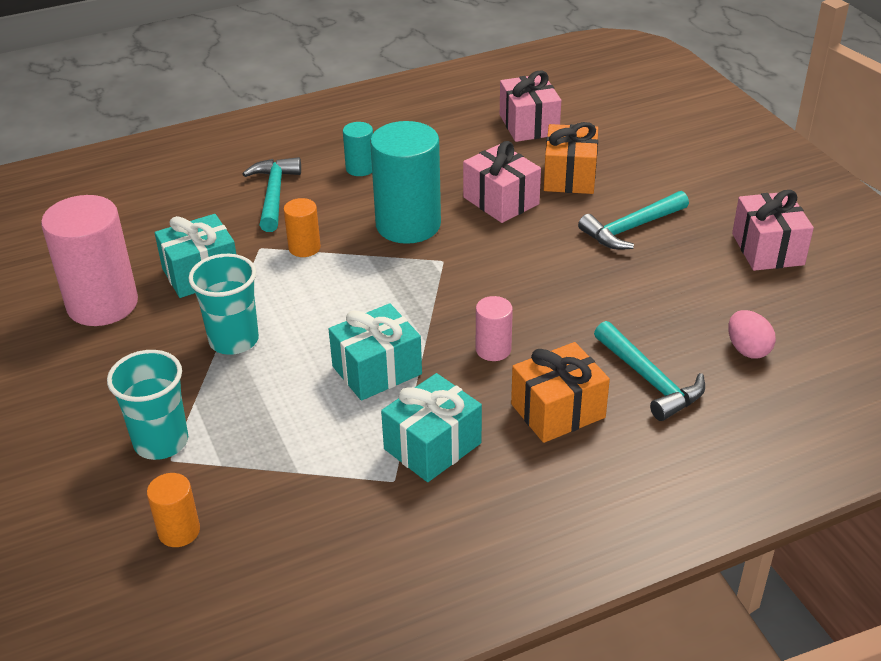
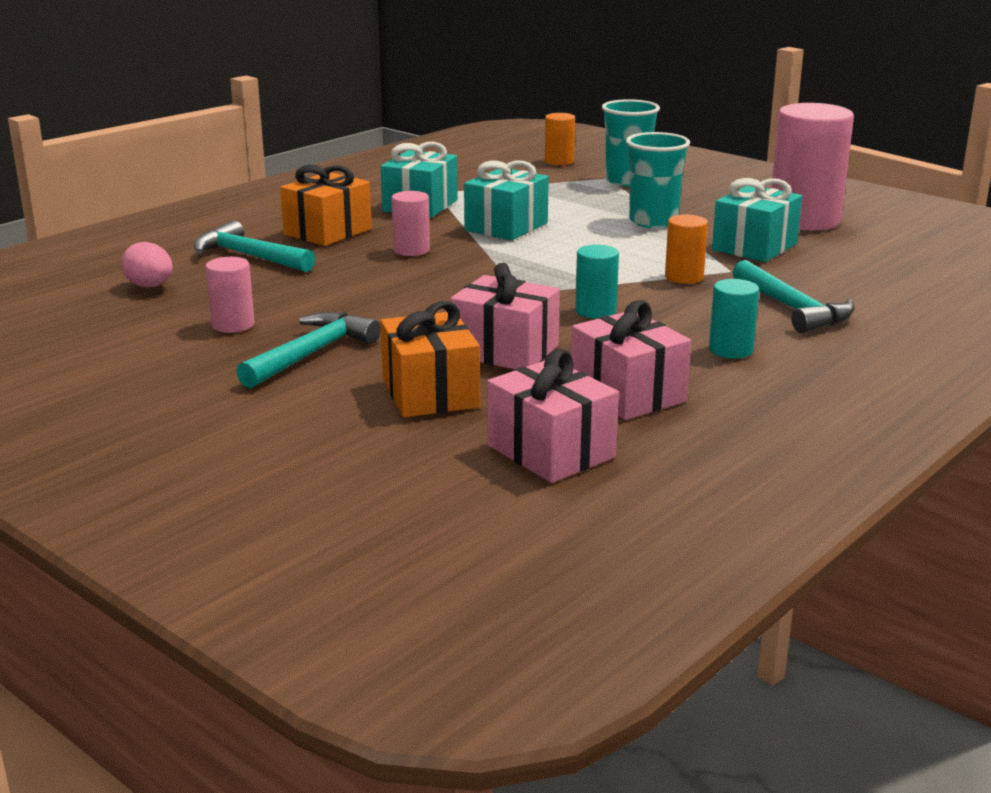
camera: 155 degrees right, 15 degrees down
turquoise cylinder [370,121,441,244] -> turquoise cylinder [575,245,619,319], size x0.48
pink gift [732,190,814,271] -> pink gift moved to [571,300,691,420]
none -> pink cylinder [205,257,255,333]

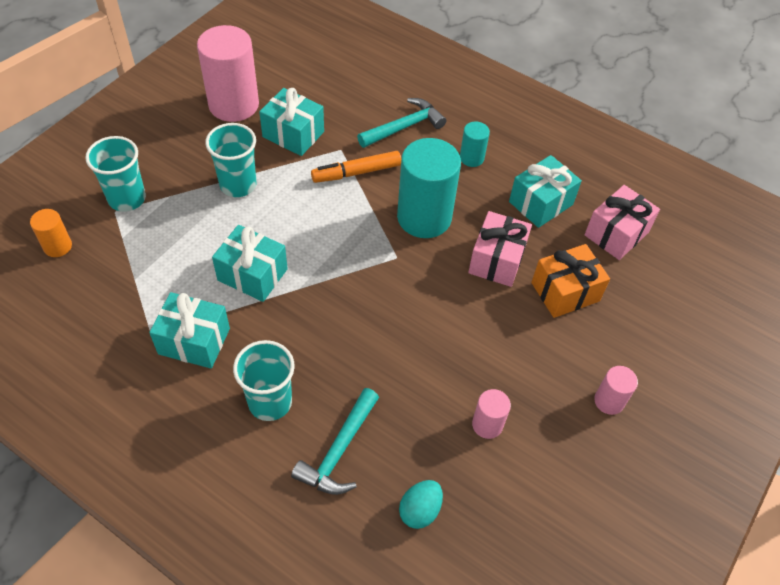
camera: 100 degrees left, 30 degrees up
pink egg [121,242,173,288] -> turquoise egg [399,480,443,529]
turquoise hammer [236,312,381,388] -> none
orange gift [280,165,372,246] -> turquoise cup [233,340,295,421]
pink cylinder [391,191,430,256] -> pink cylinder moved to [594,366,638,415]
pink gift [571,300,691,420] -> turquoise gift [509,155,582,228]
turquoise cylinder [575,245,619,319] -> turquoise cylinder [397,138,461,238], size x2.08
orange cylinder [665,215,708,284] -> orange marker [311,151,401,183]

